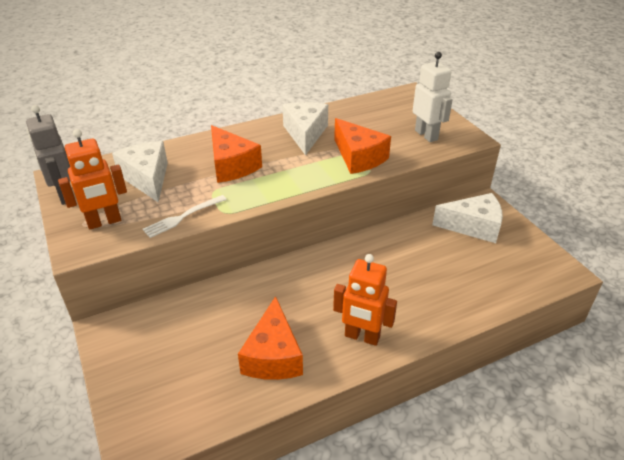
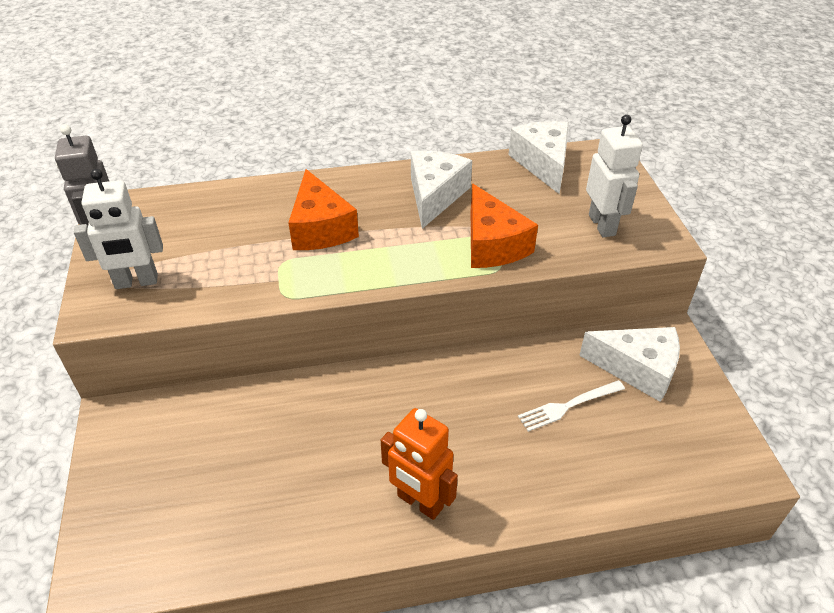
camera: 15 degrees right, 5 degrees up
orange robot [58,129,127,230] -> white robot [74,169,163,289]
white cheese [112,141,168,202] -> white cheese moved to [509,121,569,194]
white fork [143,195,227,238] -> white fork moved to [518,380,625,432]
orange cheese [238,296,303,380] -> none

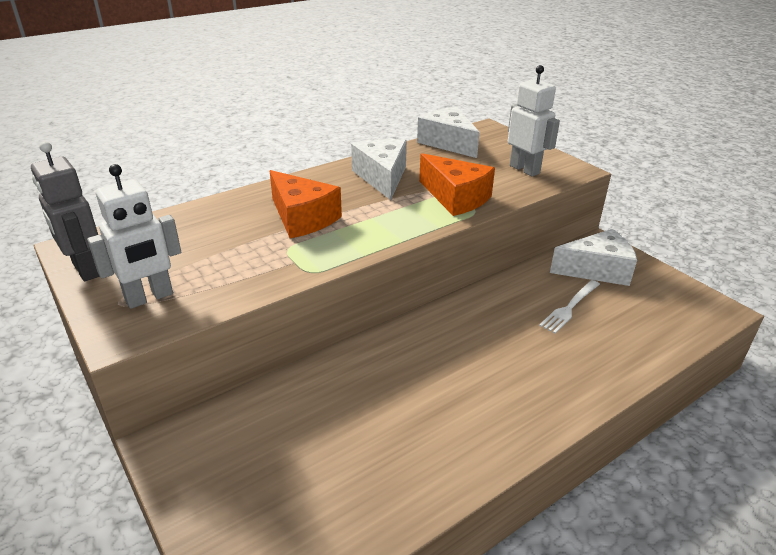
camera: 25 degrees left, 10 degrees down
orange robot [381,408,458,520] -> none

